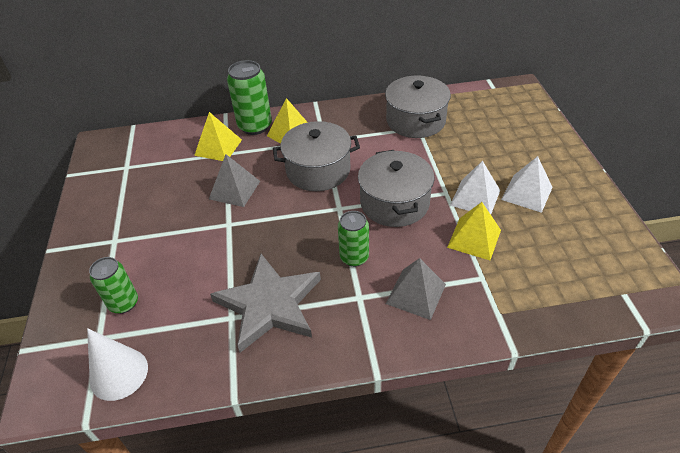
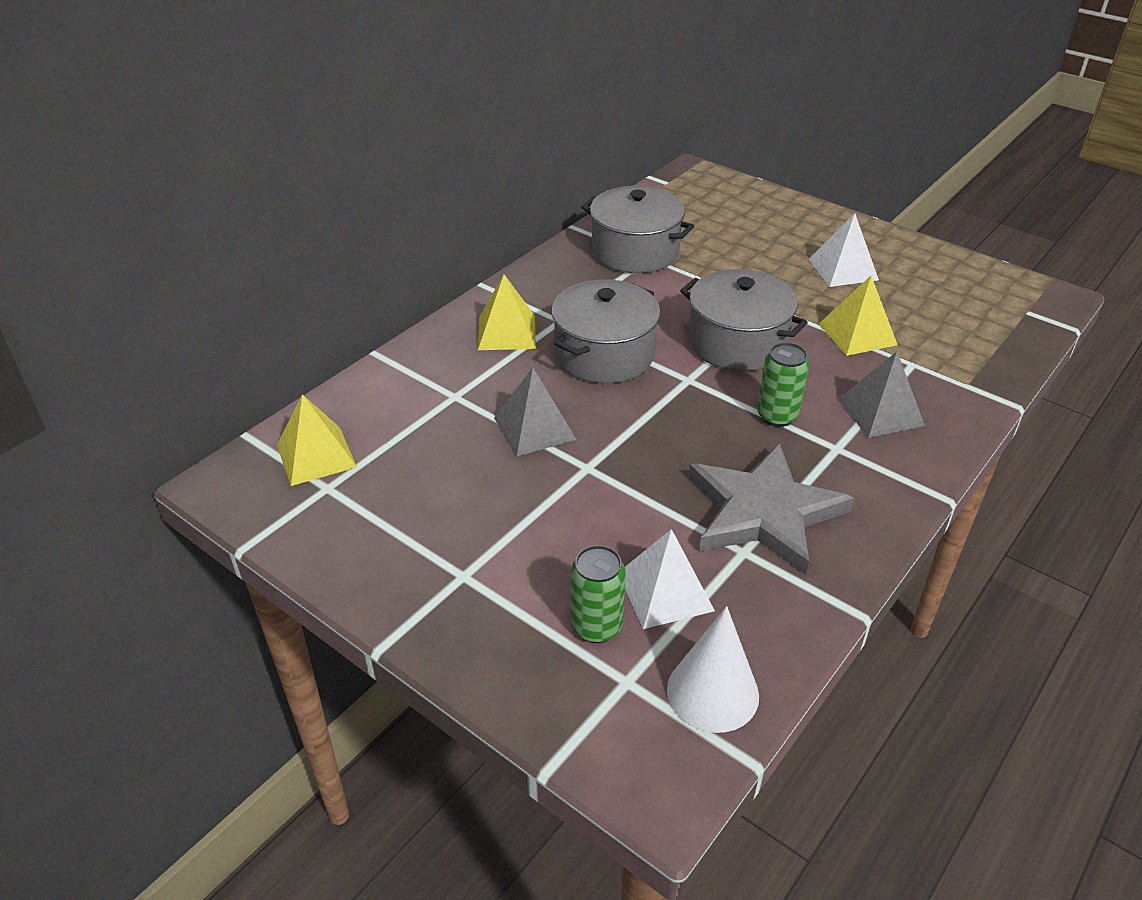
camera: 45 degrees left, 5 degrees down
yellow pyramid [194,112,242,161] -> yellow pyramid moved to [277,394,357,486]
green can [227,60,272,135] -> none
white pyramid [450,161,500,214] -> white pyramid moved to [625,529,715,629]

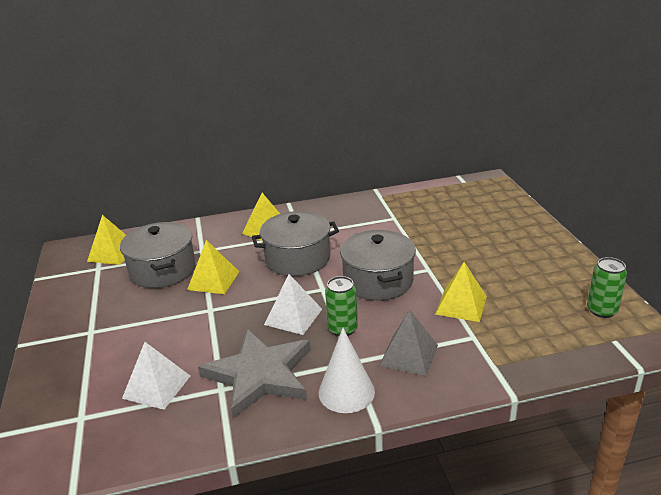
camera: 40 degrees right, 10 degrees down
grey pyramid [494,368,577,457] -> yellow pyramid [187,240,239,294]
green can [571,545,626,643] -> green can moved to [587,257,627,318]
grey pot [582,186,694,273] -> grey pot moved to [120,222,196,288]
white cone [667,606,759,733] -> white cone moved to [319,328,375,413]
white pyramid [808,213,879,287] -> white pyramid moved to [264,274,322,335]

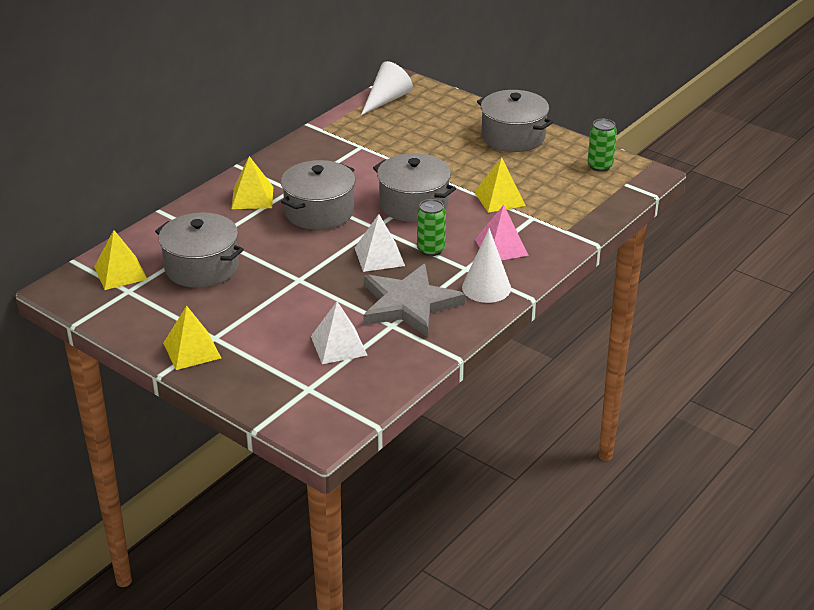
camera: 40 degrees left, 5 degrees up
yellow pyramid [187,240,239,294] -> yellow pyramid moved to [163,306,221,370]
grey pyramid [379,309,438,376] -> pink pyramid [475,205,529,260]
none -> white cone [361,61,413,115]
none -> grey pot [477,90,553,152]

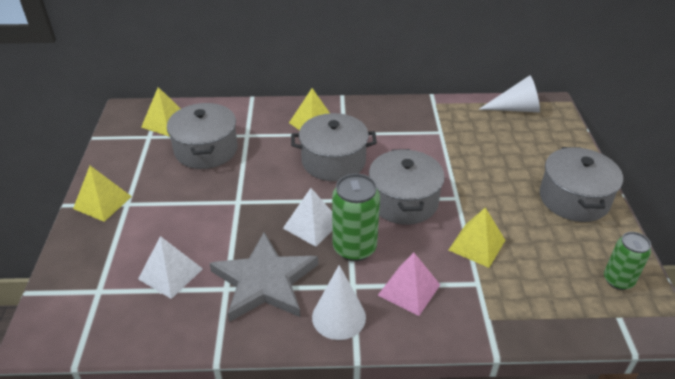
camera: 50 degrees right, 5 degrees up
green can [417,199,446,256] -> green can [332,174,380,261], size x1.52

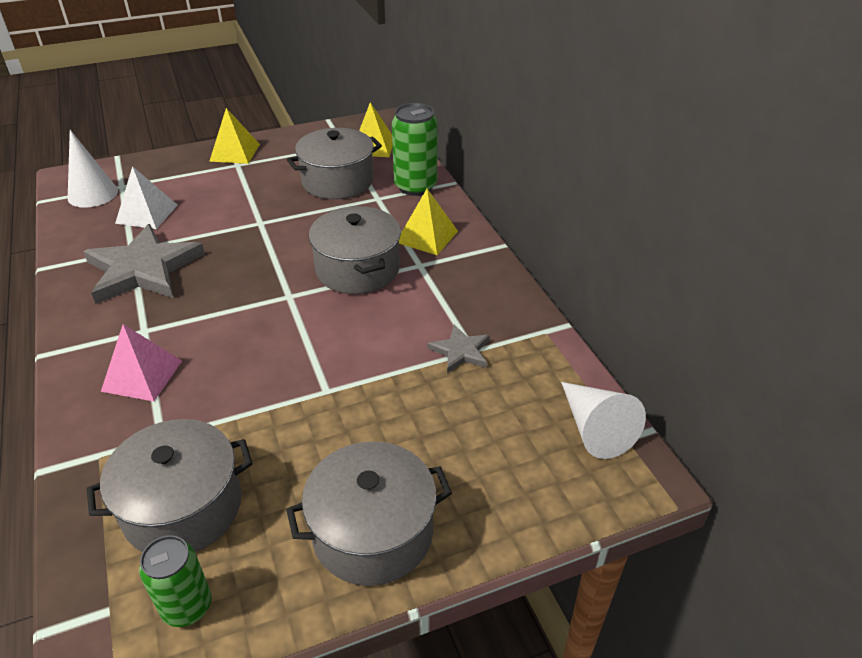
camera: 70 degrees right, 0 degrees up
white pyramid [283,188,332,247] -> none
white cone [312,265,366,340] -> white cone moved to [68,130,118,208]
green can [332,174,380,261] -> green can moved to [392,103,438,196]
grey pot [369,149,445,225] -> grey pot moved to [87,419,252,552]
yellow pyramid [449,207,506,268] -> none
none -> grey star [428,324,490,373]

